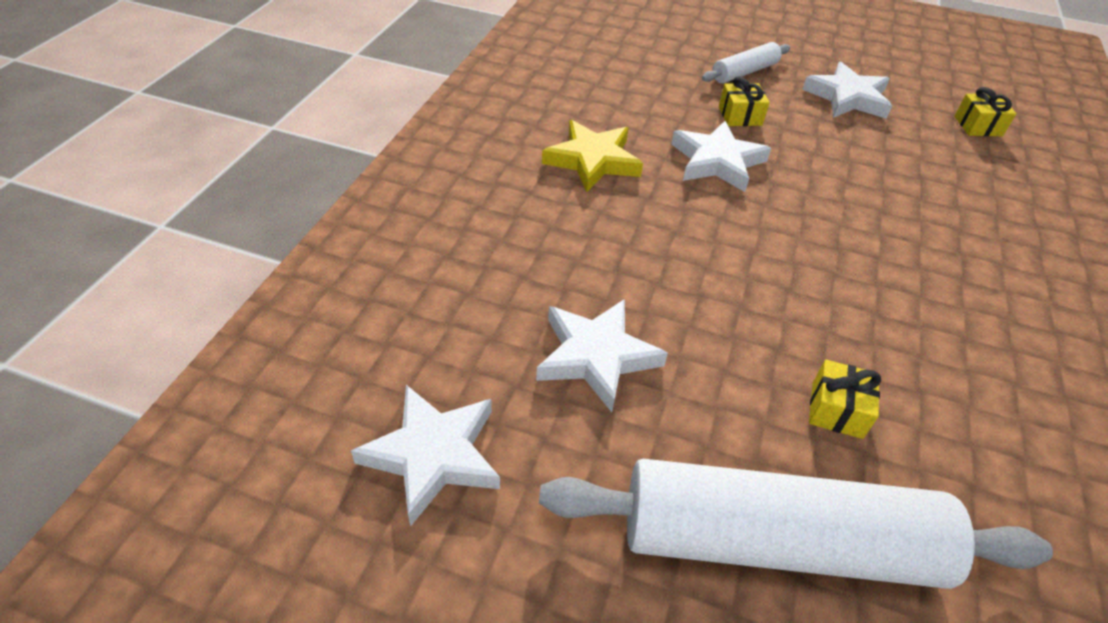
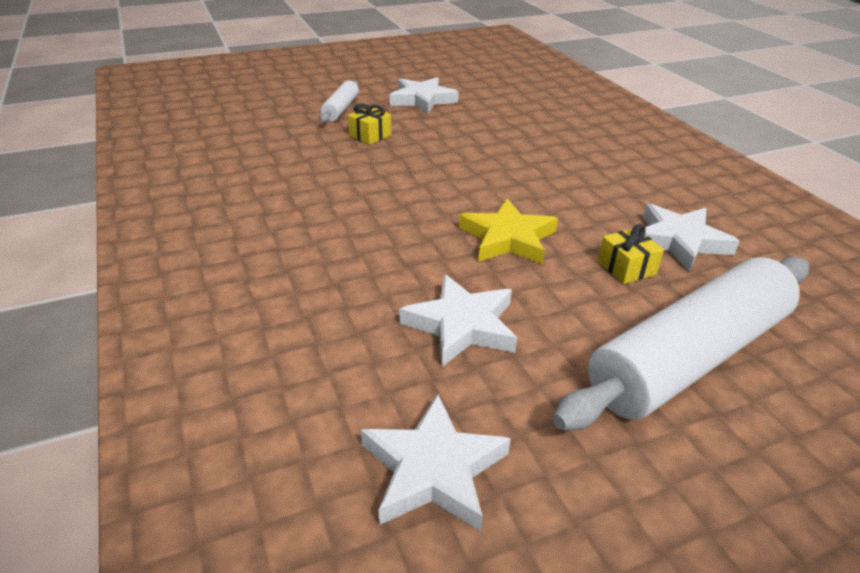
camera: 40 degrees left, 10 degrees down
yellow star [542,120,643,192] -> yellow star moved to [459,198,558,264]
white star [671,121,771,192] -> white star moved to [643,203,740,272]
yellow gift [954,87,1016,136] -> none

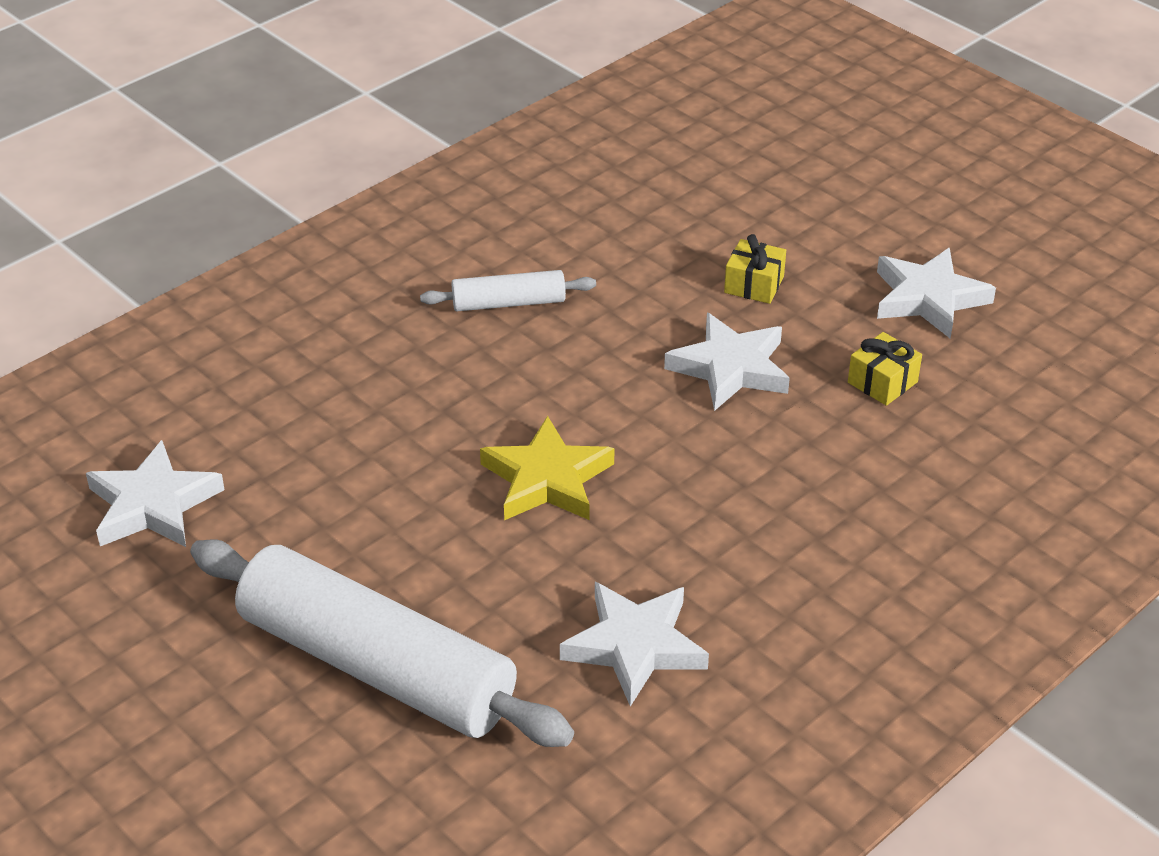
camera: 70 degrees right, 5 degrees up
white rolling pin [320,81,359,123] -> white rolling pin moved to [420,270,596,311]
white star [400,274,517,367] -> white star moved to [664,313,790,411]
yellow gift [598,224,664,284] -> yellow gift moved to [848,332,922,406]

